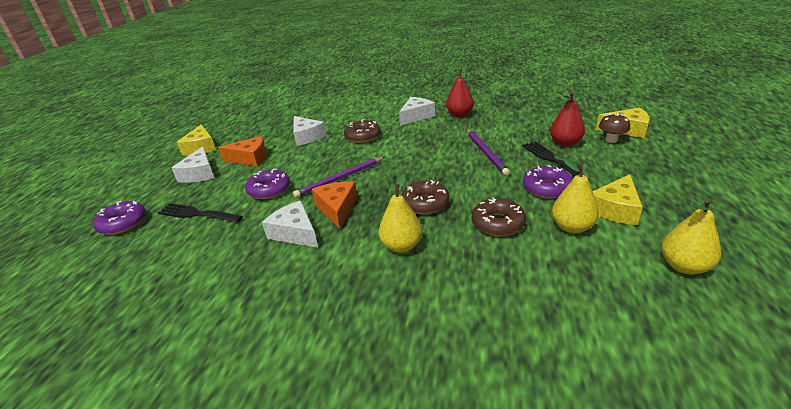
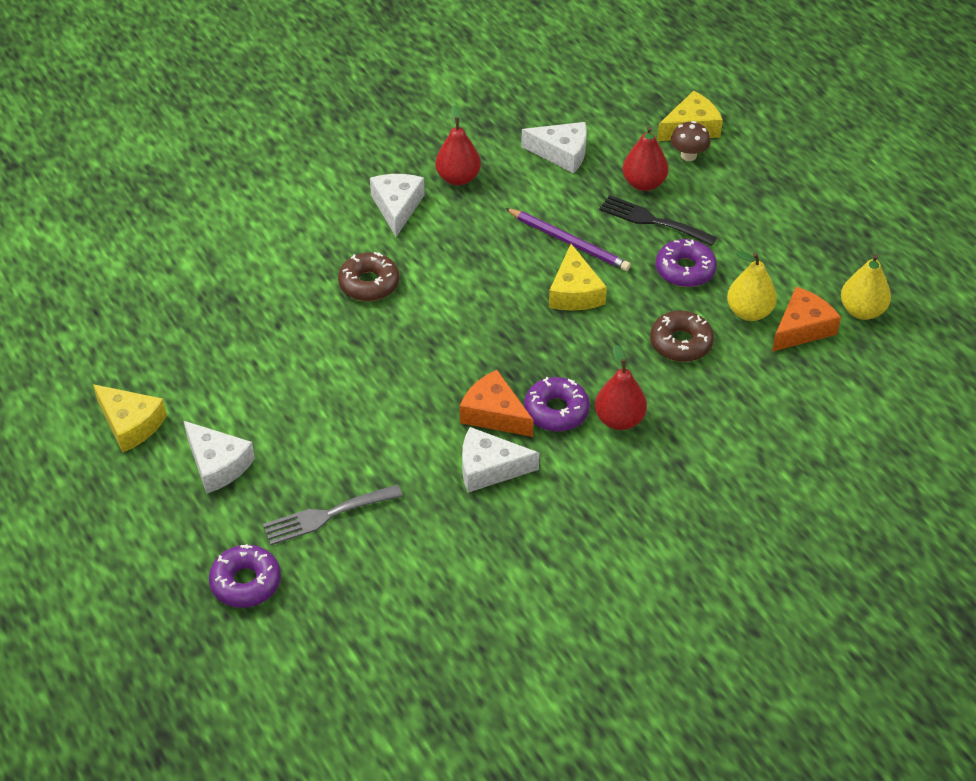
camera: 45 degrees left, 15 degrees up
black fork [158,203,243,223] -> grey fork [263,484,403,545]
orange cheese [218,136,266,166] -> orange cheese moved to [772,287,841,352]
purple donut [245,169,290,199] -> purple donut moved to [524,377,590,432]
white cheese [293,116,327,146] -> white cheese moved to [521,122,587,173]
purple pencil [293,157,385,198] -> none
yellow pear [379,174,422,253] -> red pear [595,344,647,430]
brown donut [401,180,450,214] -> none
yellow cheese [593,174,643,225] -> yellow cheese moved to [549,244,607,311]

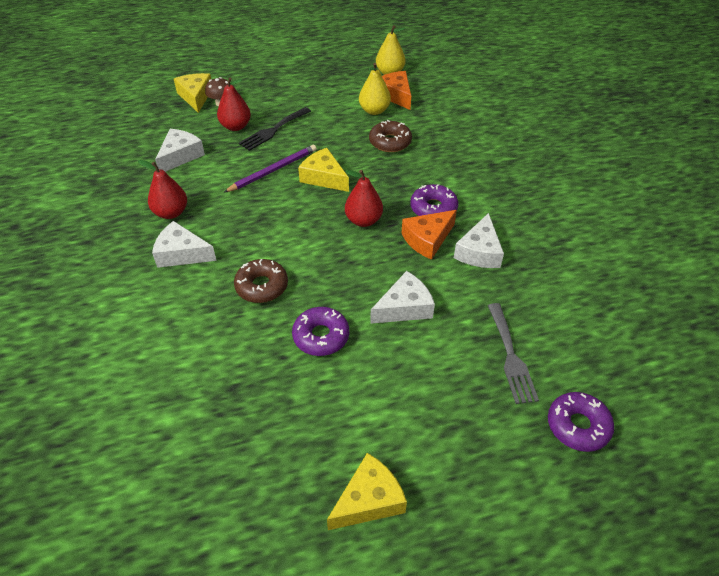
camera: 75 degrees left, 0 degrees up
white cheese [184,421,255,494] -> white cheese moved to [370,271,435,324]
yellow cheese [549,244,607,311] -> yellow cheese turned 150 degrees counterclockwise [298,148,349,192]
red pear [595,344,647,430] -> red pear moved to [345,170,383,227]
purple donut [655,239,717,287] -> purple donut moved to [292,307,349,356]

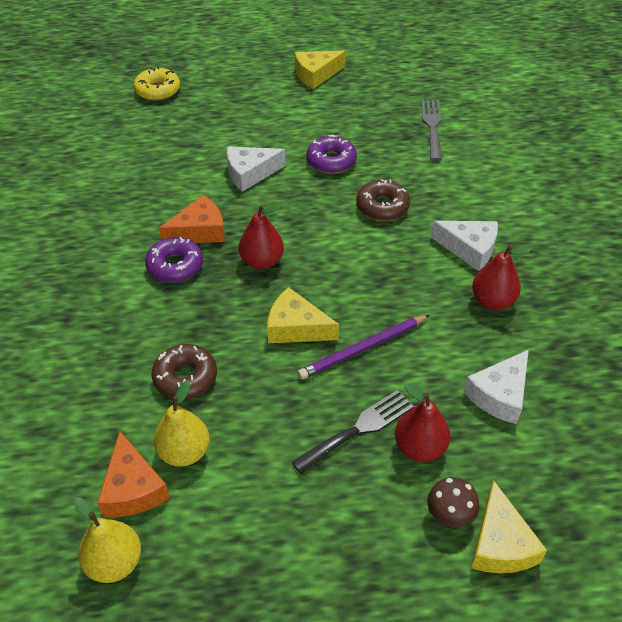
camera: 170 degrees left, 0 degrees up
yellow cheese [298,148,349,192] -> yellow cheese turned 150 degrees clockwise [267,287,339,343]
white cheese [454,213,504,268] -> none
grey fork [488,303,539,404] -> grey fork moved to [421,100,442,161]
purple donut [548,392,614,452] -> yellow donut [134,66,180,101]

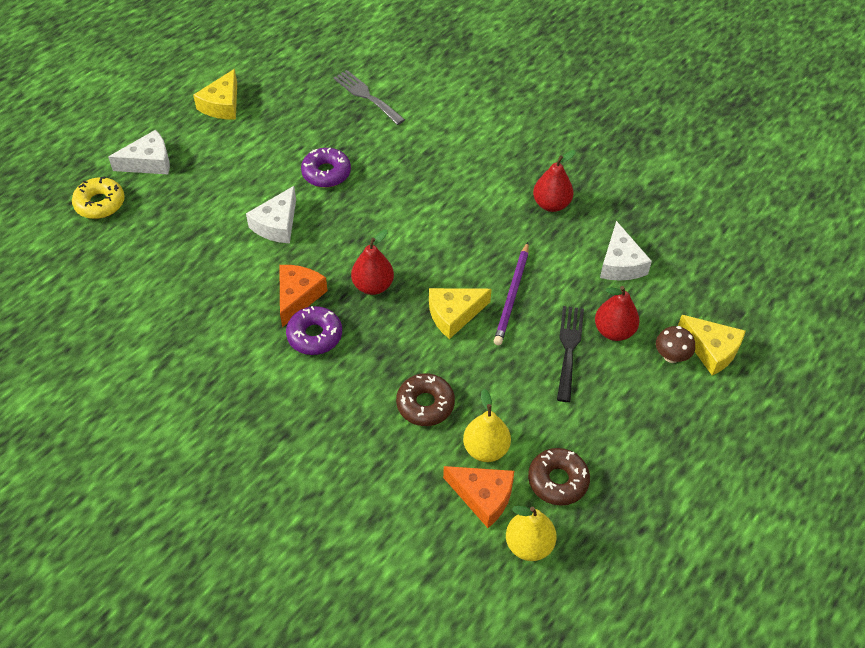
camera: 45 degrees left, 5 degrees up
brown donut [356,179,410,221] -> brown donut moved to [528,448,590,506]
white cheese [431,221,498,271] -> white cheese moved to [108,130,170,174]

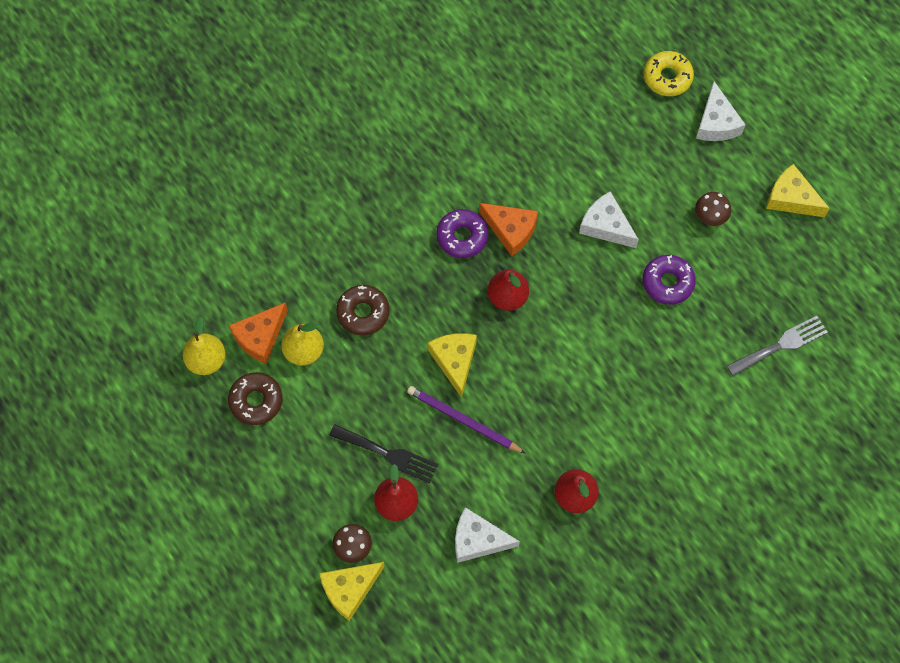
camera: 105 degrees right, 15 degrees up
none -> brown mushroom [695,192,731,226]

